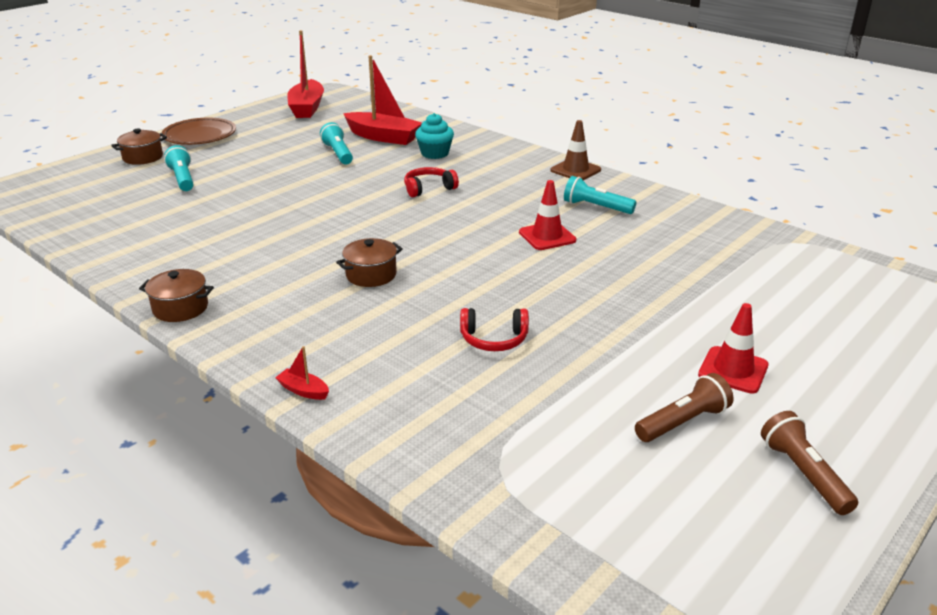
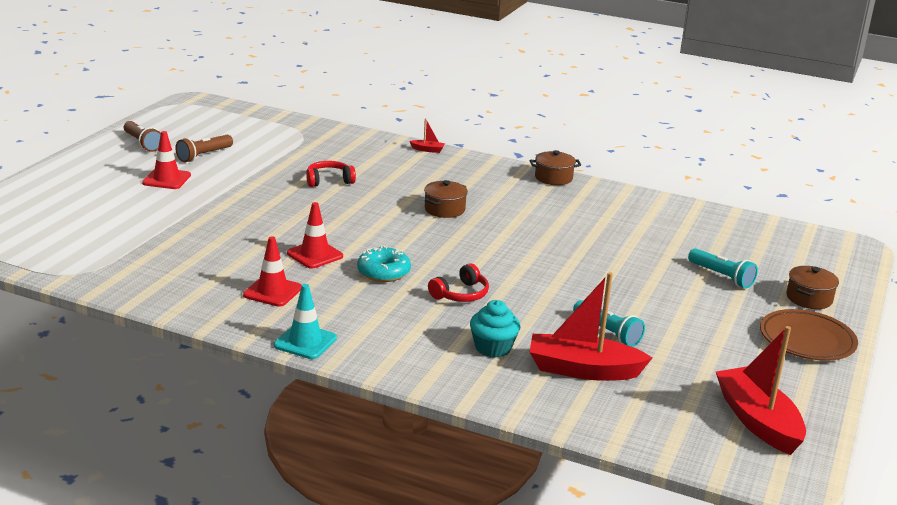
camera: 160 degrees right, 5 degrees down
brown traffic cone [551,120,601,180] -> turquoise traffic cone [274,284,337,359]
turquoise flashlight [564,176,636,214] -> red traffic cone [243,237,302,307]
none -> turquoise donut [357,245,411,282]

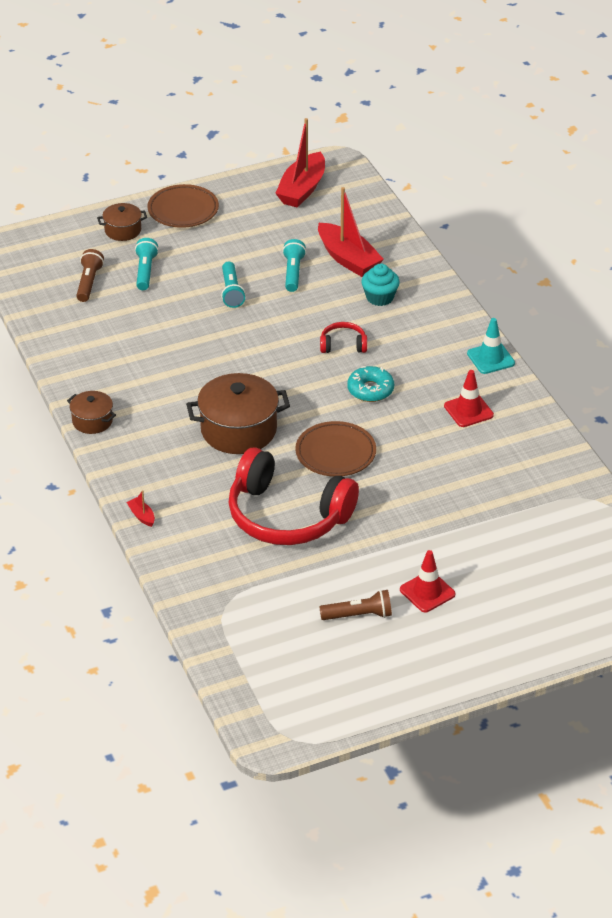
camera: 135 degrees left, 15 degrees up
brown flashlight [124,121,161,152] -> brown flashlight moved to [76,249,104,302]
red traffic cone [287,202,343,269] -> none
red headphones [306,161,356,187] -> red headphones [228,447,359,545], size x2.36
brown pot [424,180,468,218] -> brown pot [186,373,290,454], size x1.86
none -> turquoise flashlight [221,261,246,308]
none -> brown plate [295,421,376,477]

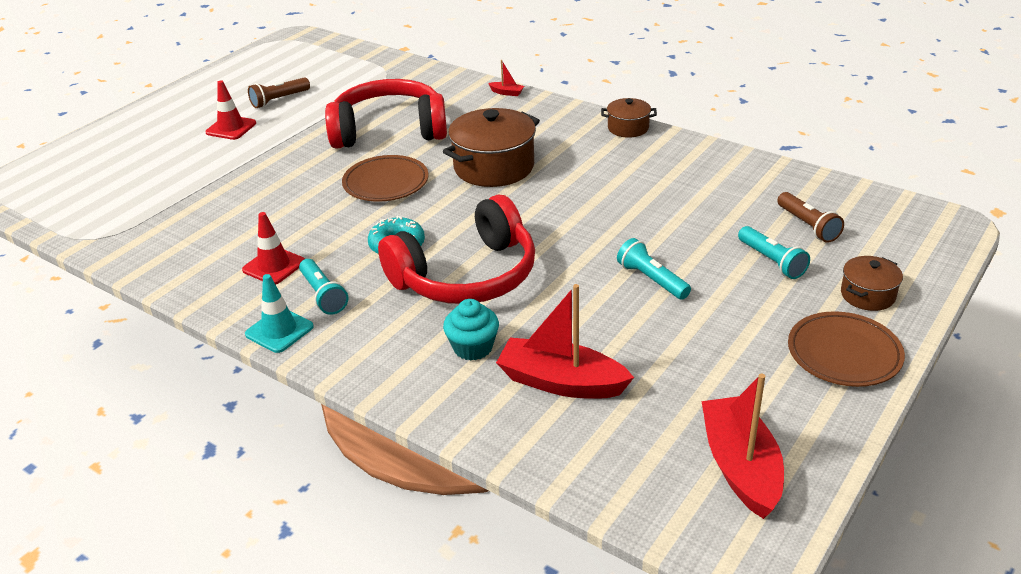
camera: 150 degrees right, 5 degrees down
turquoise flashlight [282,239,306,292] -> turquoise flashlight moved to [299,259,349,315]
red headphones [320,322,367,353] -> red headphones [378,195,535,304], size x2.36

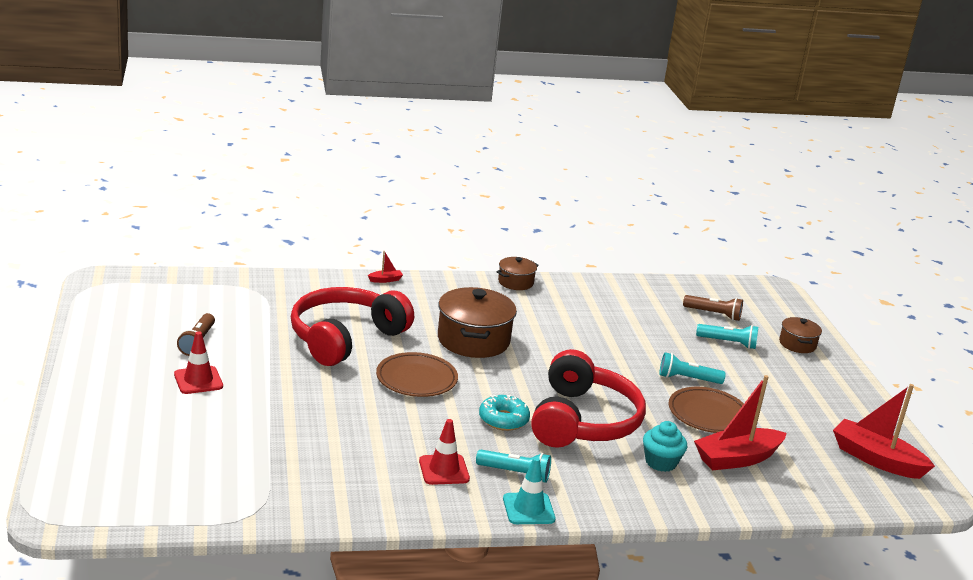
camera: 50 degrees left, 10 degrees down
brown plate [788,311,905,387] -> brown plate moved to [669,387,744,433]

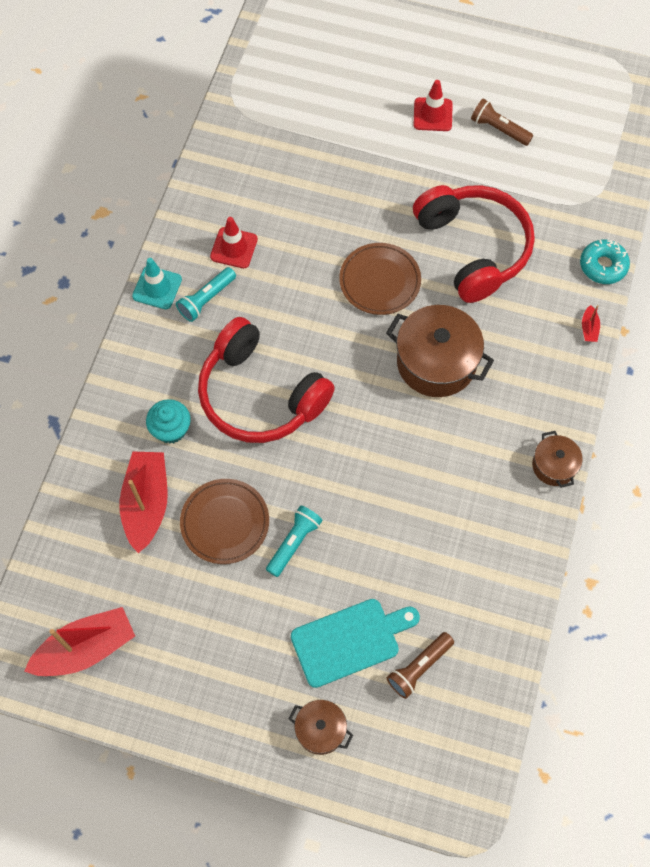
camera: 120 degrees right, 40 degrees up
turquoise donut [479,395,530,431] -> turquoise donut moved to [580,240,630,284]
turquoise flashlight [696,324,758,349] -> turquoise cutting board [291,599,420,688]

